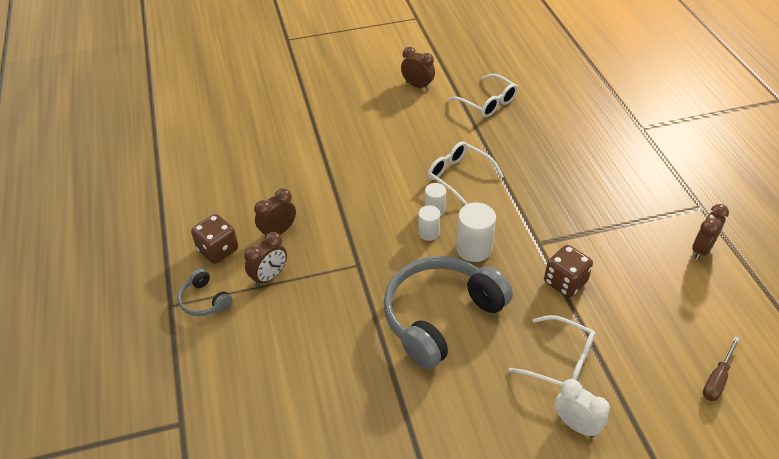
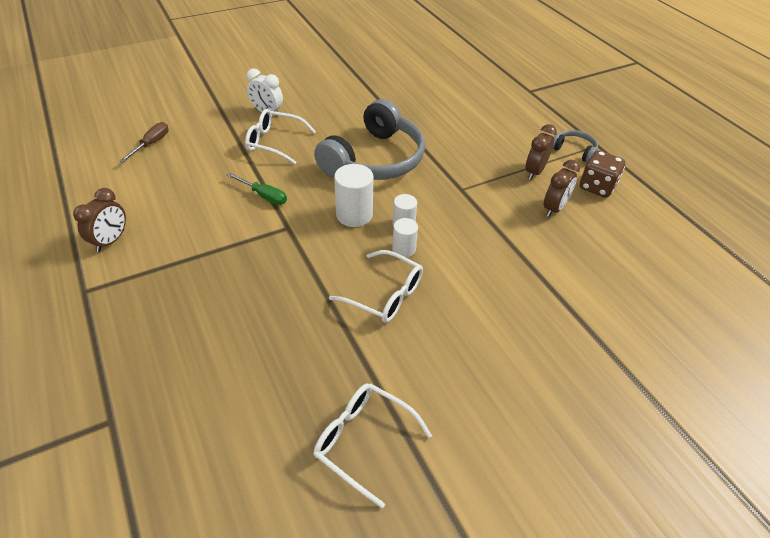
camera: 165 degrees right, 0 degrees up
brown clock [401,47,435,90] -> none
brown dice [544,245,593,297] -> green screwdriver [227,173,287,205]

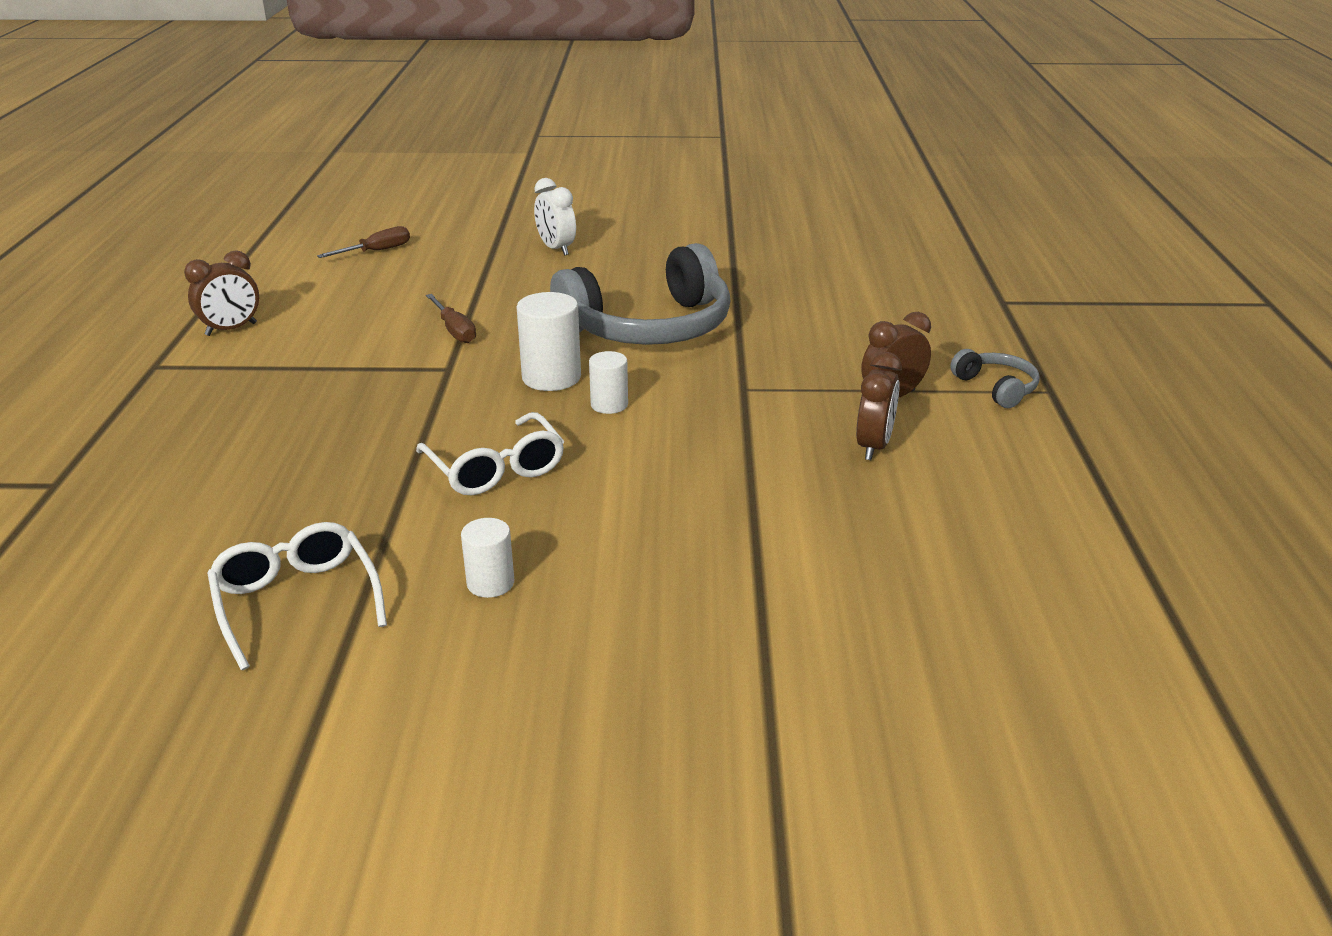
camera: 30 degrees right, 15 degrees down
green screwdriver [227,173,287,205] -> brown screwdriver [426,294,476,343]
white glasses [245,109,316,165] -> none
white cylinder [392,218,418,258] -> white cylinder moved to [461,518,514,598]
brown clock [544,160,580,217] -> brown clock turned 45 degrees counterclockwise [856,352,902,460]
brown dice [580,150,625,198] -> none

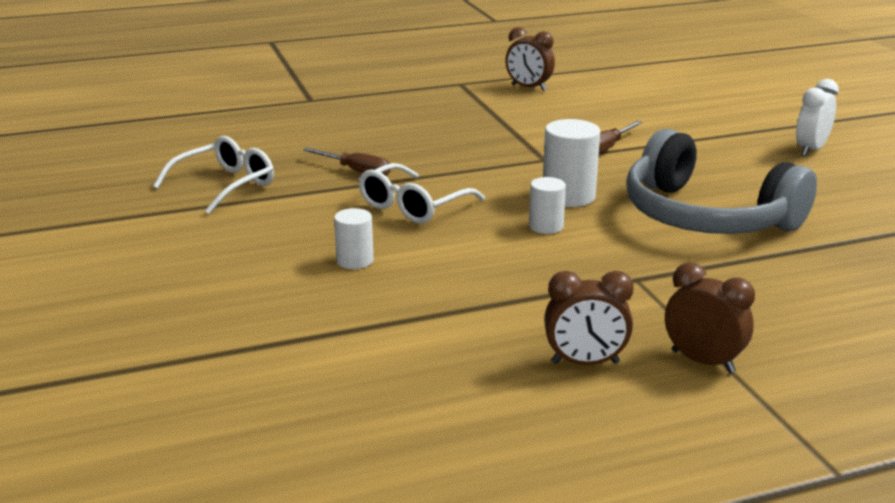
camera: 70 degrees right, 5 degrees down
brown screwdriver [317,226,410,258] -> brown screwdriver moved to [303,148,391,176]
white cylinder [461,518,514,598] -> white cylinder moved to [334,208,373,269]
grey headphones [950,349,1040,408] -> none

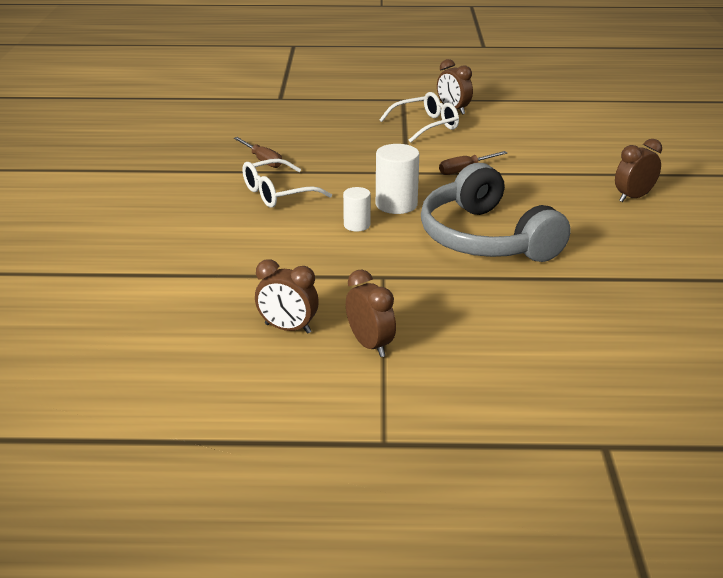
camera: 20 degrees right, 5 degrees up
white glasses [153,136,274,214] -> white glasses moved to [379,92,459,143]
white cylinder [334,208,373,269] -> none
white clock [796,79,839,156] -> brown clock [615,139,662,202]

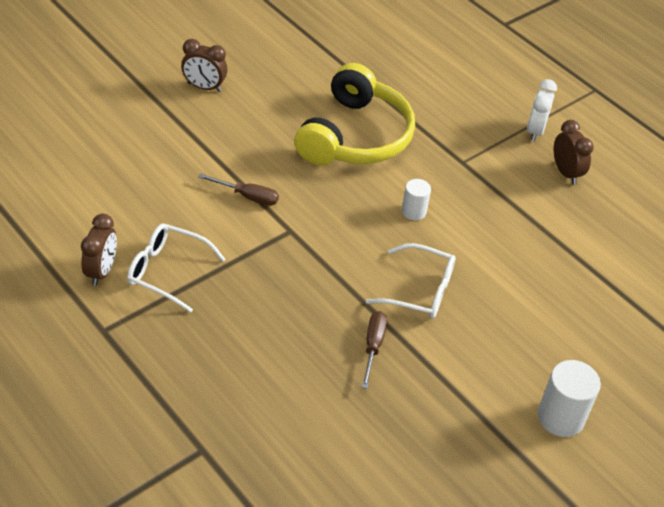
camera: 135 degrees left, 15 degrees up
brown clock [346,270,396,357] -> white clock [527,79,557,142]
white cylinder [376,144,419,214] -> white cylinder moved to [538,360,601,437]
grey headphones [421,163,571,262] -> yellow headphones [294,63,415,165]

